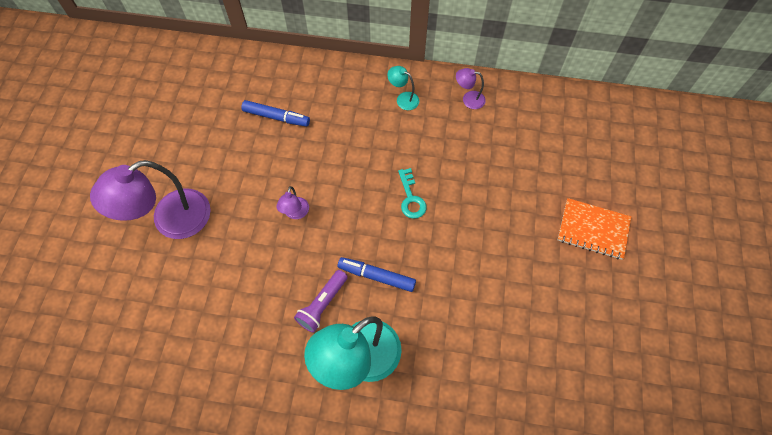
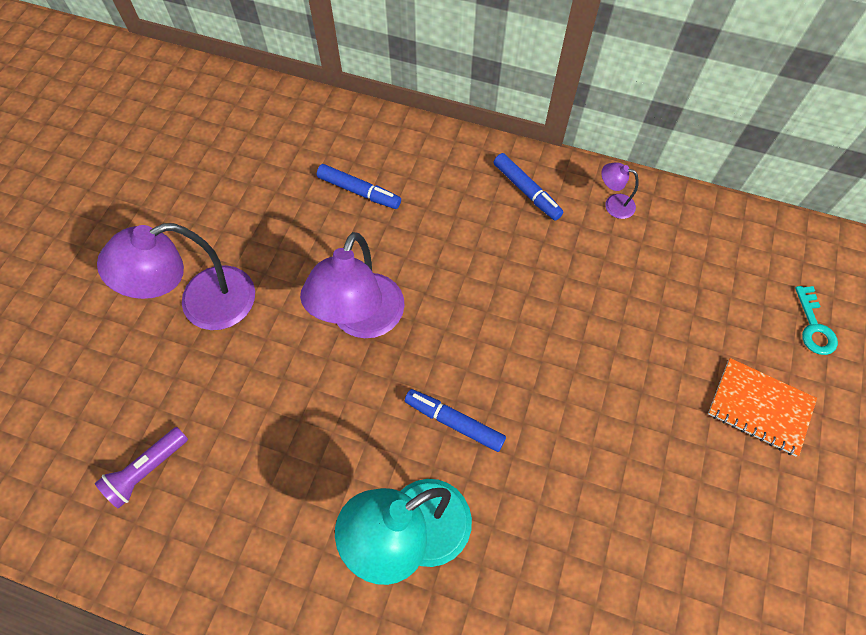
camera: 10 degrees right, 0 degrees up
purple lamp [276,186,309,219] -> purple lamp [300,232,405,338], size x2.24
purple flashlight [294,270,348,333] -> purple flashlight moved to [95,427,188,509]
turquoise lamp [387,66,419,110] -> blue marker [494,153,563,221]
turquoise key [398,168,427,219] -> turquoise key moved to [795,286,838,355]

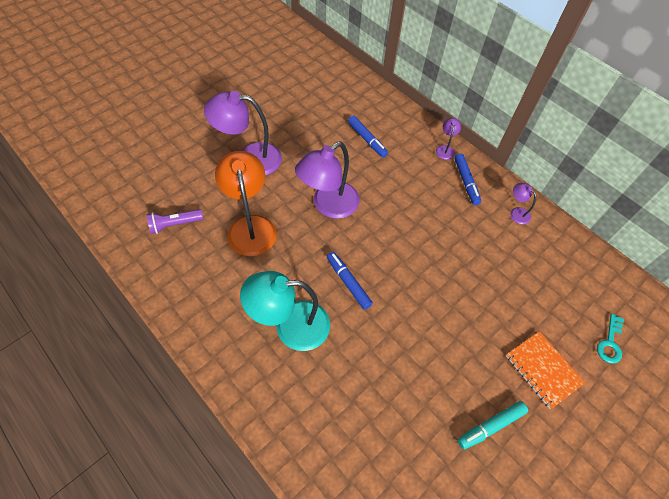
camera: 25 degrees right, 5 degrees down
none -> orange lamp [215,151,277,256]
none -> purple lamp [436,118,461,160]
none -> turquoise marker [458,401,528,450]

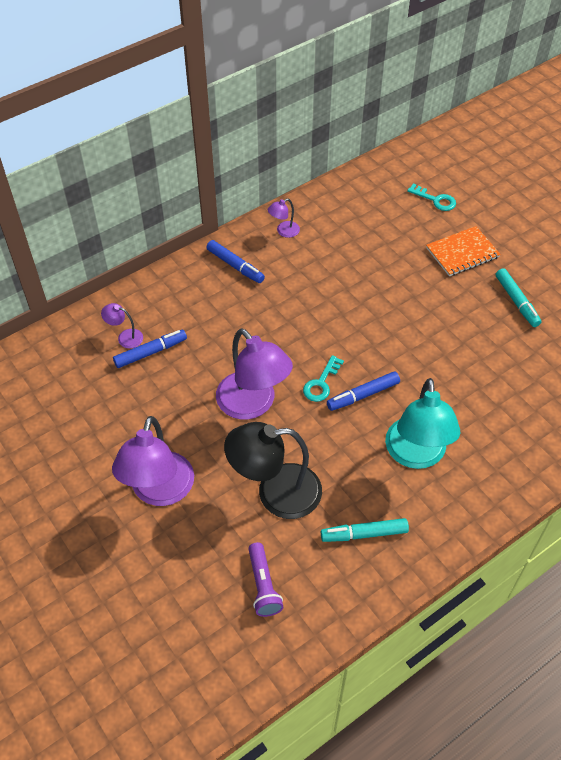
camera: 80 degrees left, 5 degrees down
orange lamp [215,151,277,256] -> black lamp [224,422,322,519]
purple lamp [436,118,461,160] -> purple lamp moved to [101,303,143,349]
blue marker [454,153,481,205] -> blue marker turned 45 degrees clockwise [206,240,265,283]
none -> turquoise key [303,355,344,402]
none -> turquoise marker [321,518,409,542]

